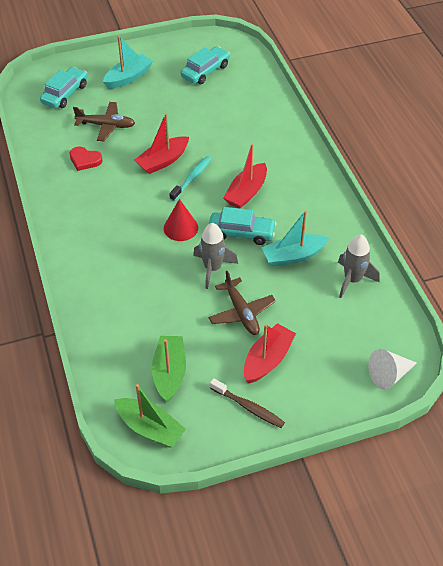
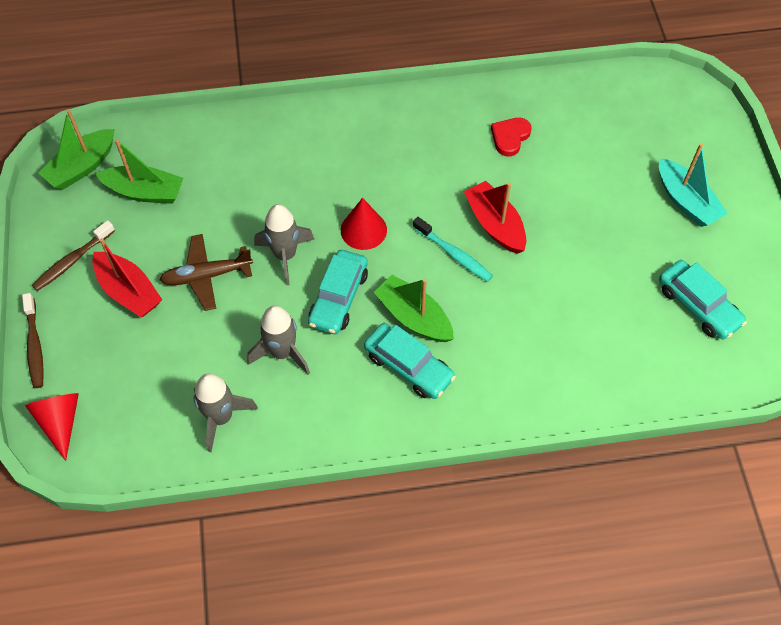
camera: 100 degrees right, 10 degrees up
turquoise car [40,67,88,108] -> turquoise car moved to [364,323,456,399]
brown plane [73,102,135,141] -> none
red boat [223,144,267,209] -> green boat [374,275,454,342]
turquoise boat [261,210,329,267] -> grey rocket [247,306,310,375]
white cone [368,349,417,389] -> red cone [25,393,79,461]
none -> brown toothbrush [22,293,44,388]

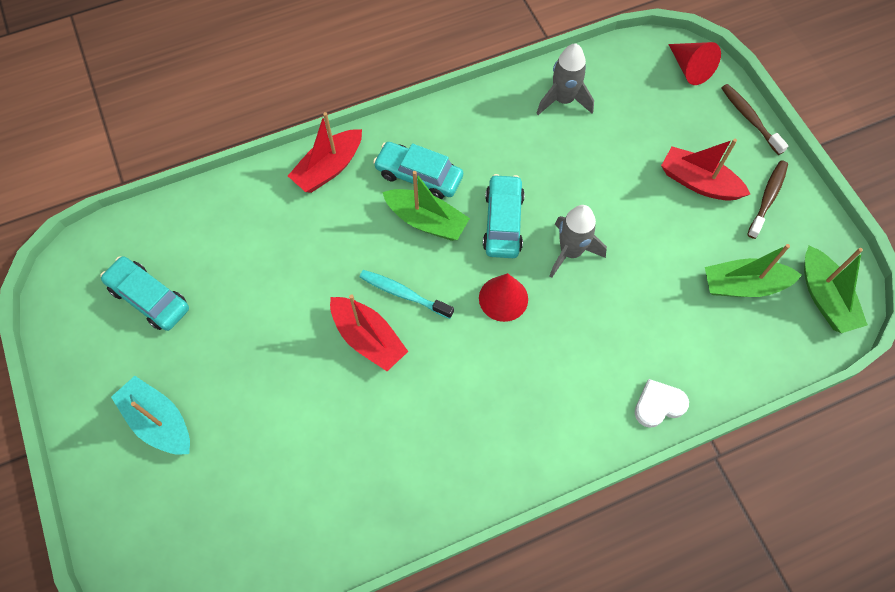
camera: 165 degrees right, 5 degrees up
green boat [38,109,115,190] -> green boat turned 135 degrees clockwise [804,246,868,333]
brown plane [160,234,253,311] -> none
grey rocket [247,306,310,375] -> none
red heart [491,118,532,156] -> none
none -> red boat [288,112,362,193]
none -> white heart [635,379,689,428]

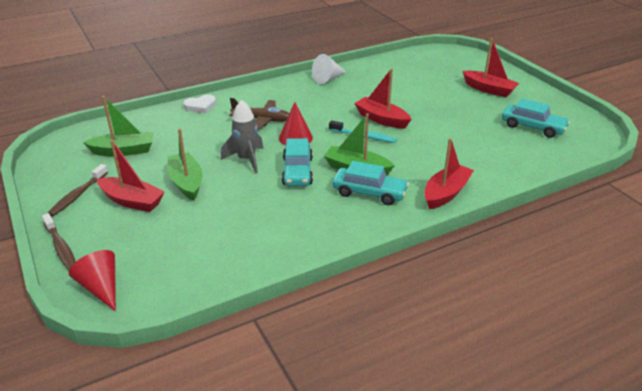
camera: 175 degrees right, 30 degrees down
turquoise boat [111,376,190,455] -> red boat [463,38,519,97]
grey rocket [536,43,594,115] -> none
green boat [804,246,868,333] -> green boat moved to [168,128,203,201]
none -> brown plane [229,98,289,130]
none -> white cone [312,54,346,84]

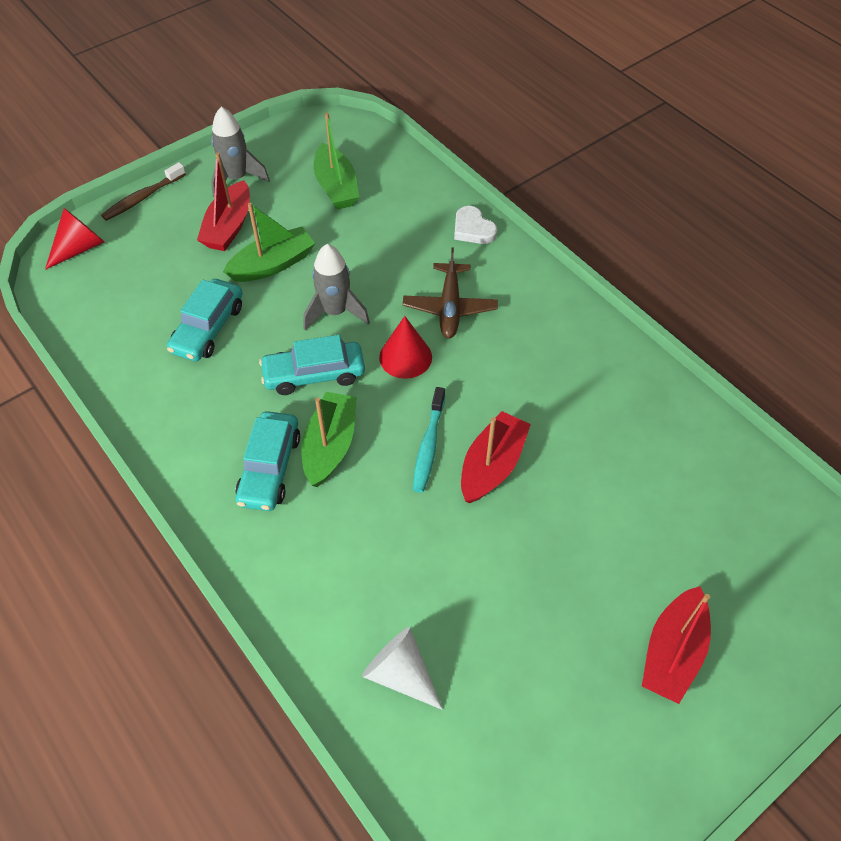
camera: 80 degrees right, 20 degrees up
brown toothbrush [48,164,108,216] -> grey rocket [211,107,270,197]
white cone [312,54,346,84] -> white cone moved to [362,627,443,710]
red boat [424,138,474,209] -> none
turquoise car [502,98,570,138] -> turquoise car moved to [167,279,242,361]

